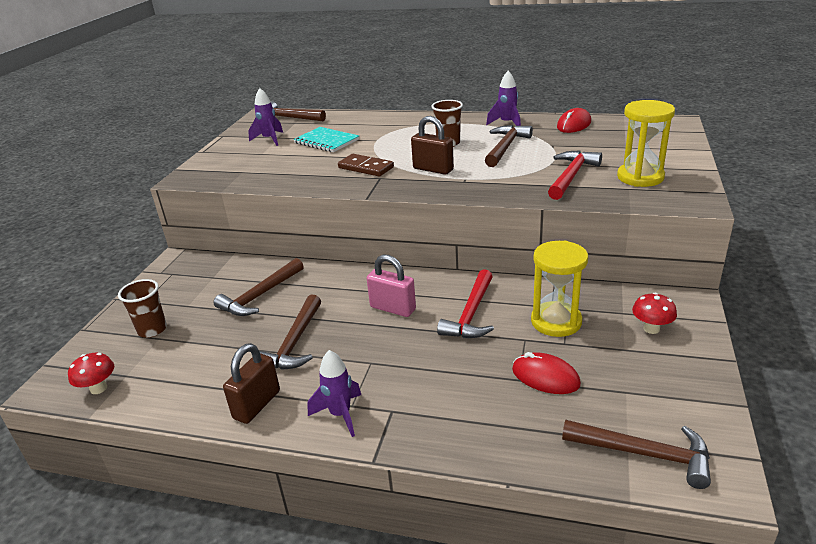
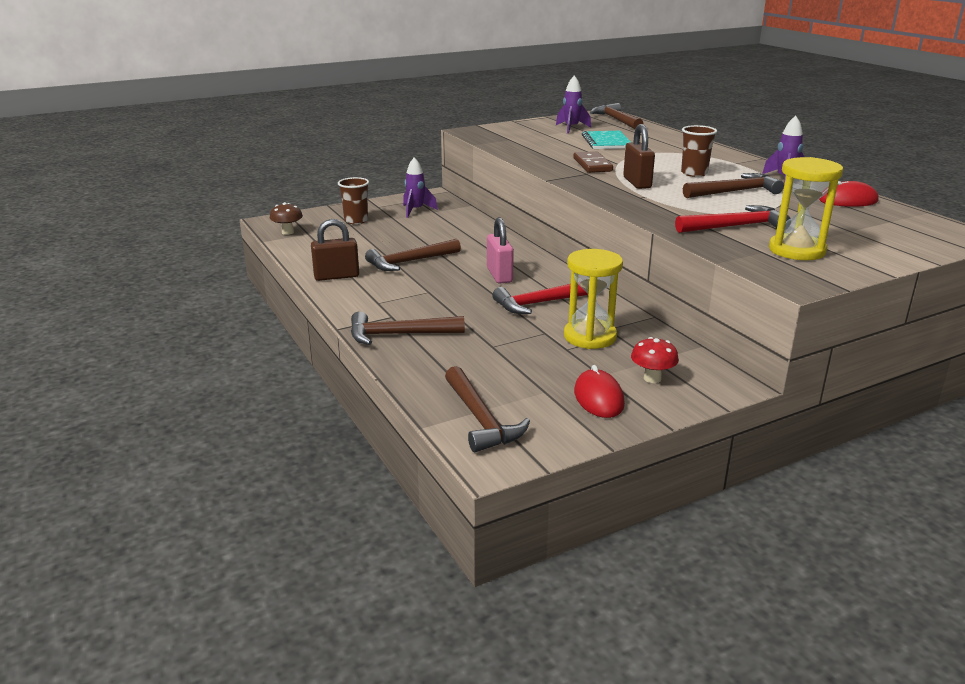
camera: 45 degrees right, 5 degrees down
red mushroom [68,353,114,394] -> brown mushroom [270,202,303,235]
brown hammer [214,258,304,316] -> brown hammer moved to [351,311,465,345]
purple rocket [307,350,361,437] -> purple rocket moved to [403,157,438,218]
red mouse [512,352,581,394] -> red mouse moved to [574,365,625,418]

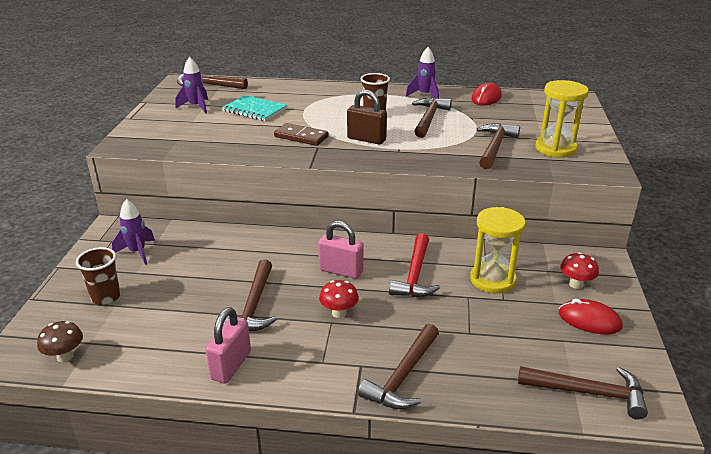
camera: 55 degrees left, 5 degrees up
brown padlock [311,219,359,281] -> pink padlock [205,307,251,384]
red hammer [675,205,791,233] -> brown hammer [477,123,520,169]
none -> red mushroom [319,280,359,318]

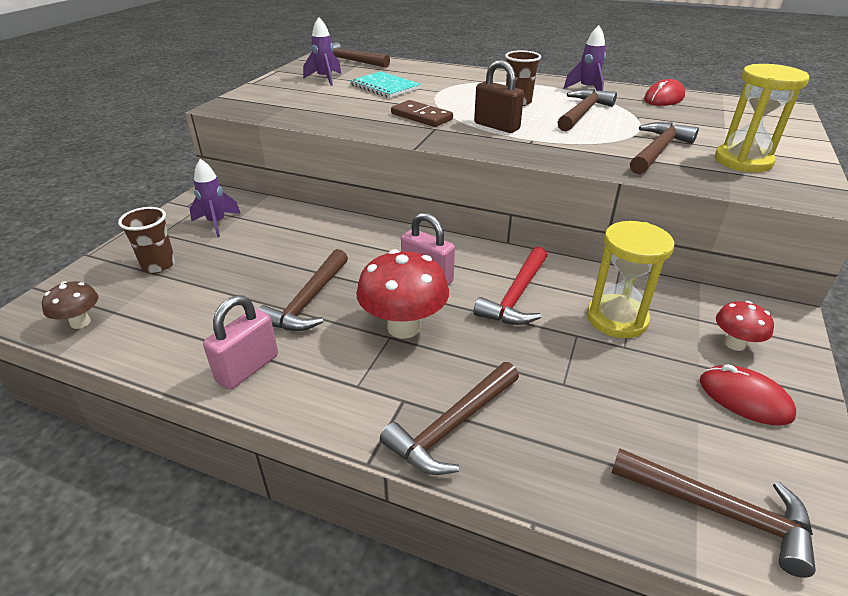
camera: 15 degrees right, 5 degrees up
red mushroom [319,280,359,318] -> red mushroom [356,249,449,339], size x1.80

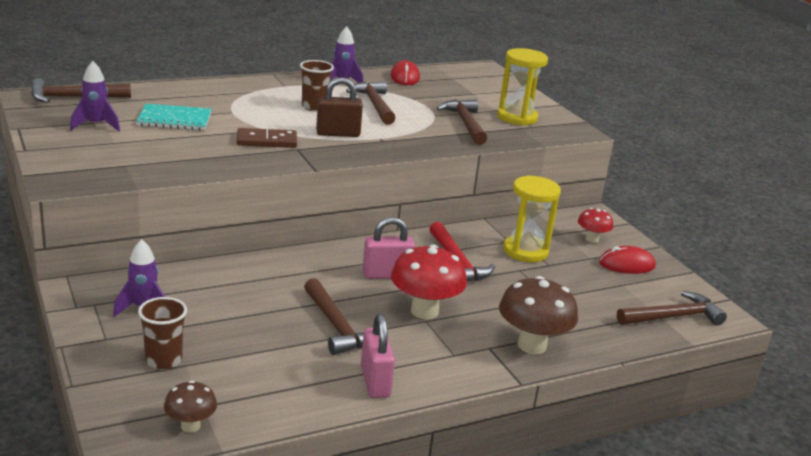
camera: 50 degrees left, 10 degrees down
brown hammer [380,362,519,475] -> brown mushroom [499,276,578,354]

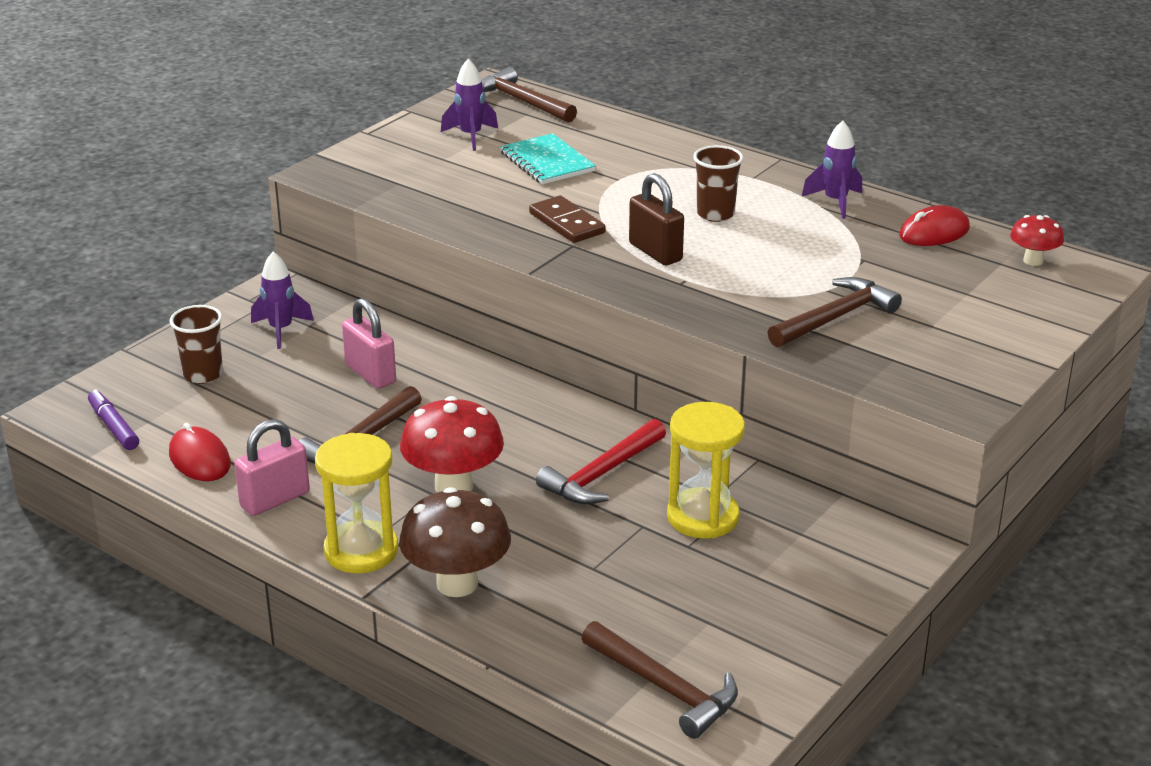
camera: 65 degrees right, 5 degrees up
brown mushroom [164,381,217,433] -> purple marker [88,389,139,450]
brown hammer [346,81,396,125] -> none
pink padlock [363,217,415,279] -> pink padlock moved to [342,298,396,389]
yellow hourglass [497,48,548,126] -> yellow hourglass moved to [315,433,398,573]
red mushroom [578,208,613,243] -> red mushroom moved to [1010,215,1064,266]
red mouse [599,246,656,274] -> red mouse moved to [169,423,231,481]

